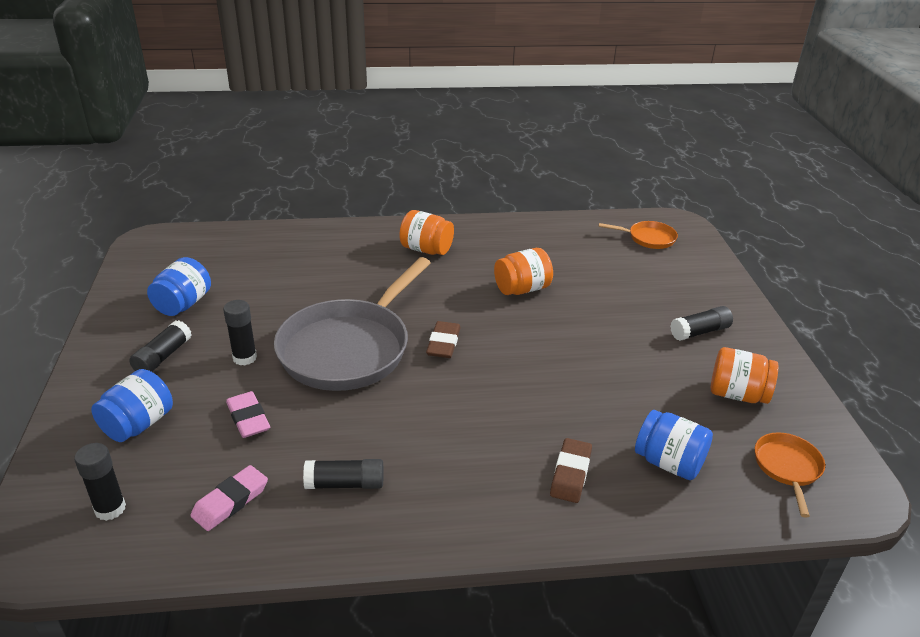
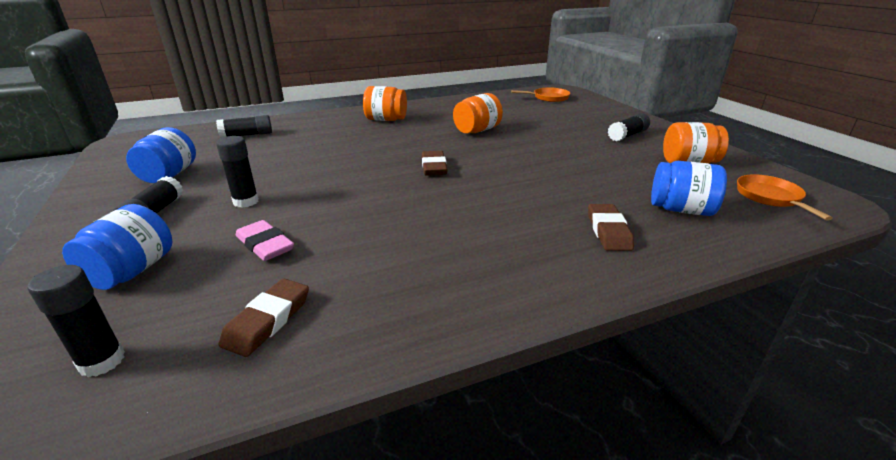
camera: 15 degrees left, 5 degrees down
pink eraser [190,465,268,531] -> brown eraser [219,278,309,357]
grey pan [274,257,431,391] -> none
black glue stick [303,459,383,489] -> black glue stick moved to [216,115,272,138]

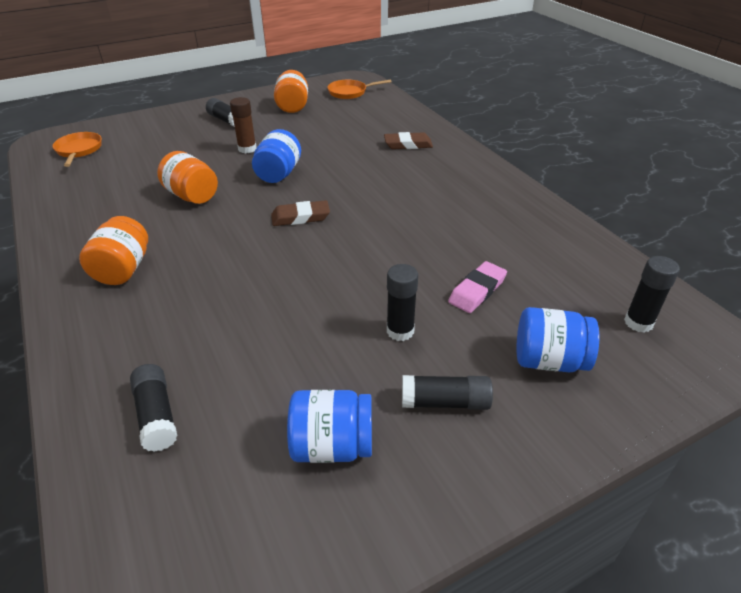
camera: 95 degrees left, 10 degrees up
brown eraser [219,278,309,357] -> none
blue jar [651,161,727,216] -> blue jar moved to [252,129,301,183]
none -> brown glue stick [230,97,257,153]

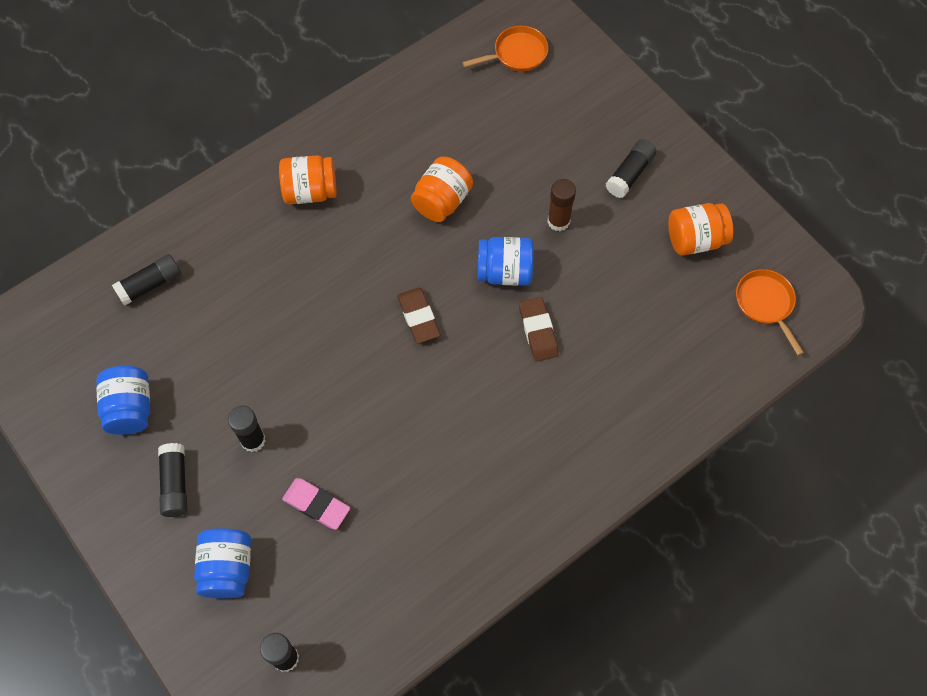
camera: 80 degrees right, 25 degrees up
brown eraser [384,132,433,149] -> brown eraser moved to [519,297,559,362]

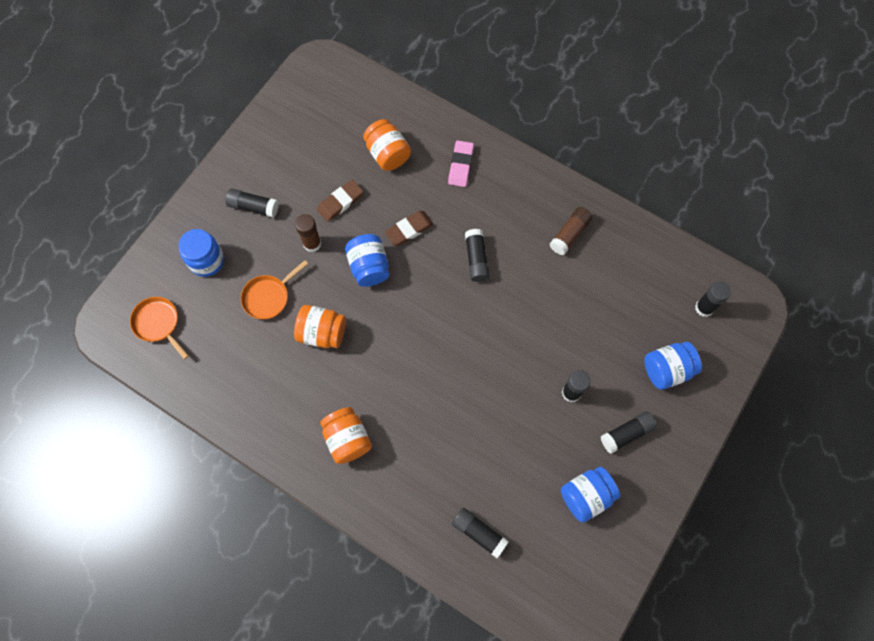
camera: 110 degrees left, 5 degrees up
pink eraser [282,478,350,530] -> pink eraser moved to [448,140,474,187]
brown eraser [397,287,440,343] -> brown eraser moved to [317,180,363,222]
orange jar [668,203,733,256] -> orange jar moved to [363,119,411,171]
orange pan [736,269,804,355] -> orange pan moved to [241,260,308,319]
none -> blue jar [179,229,224,277]
none -> black glue stick [465,229,490,282]
none -> brown glue stick [550,207,592,255]

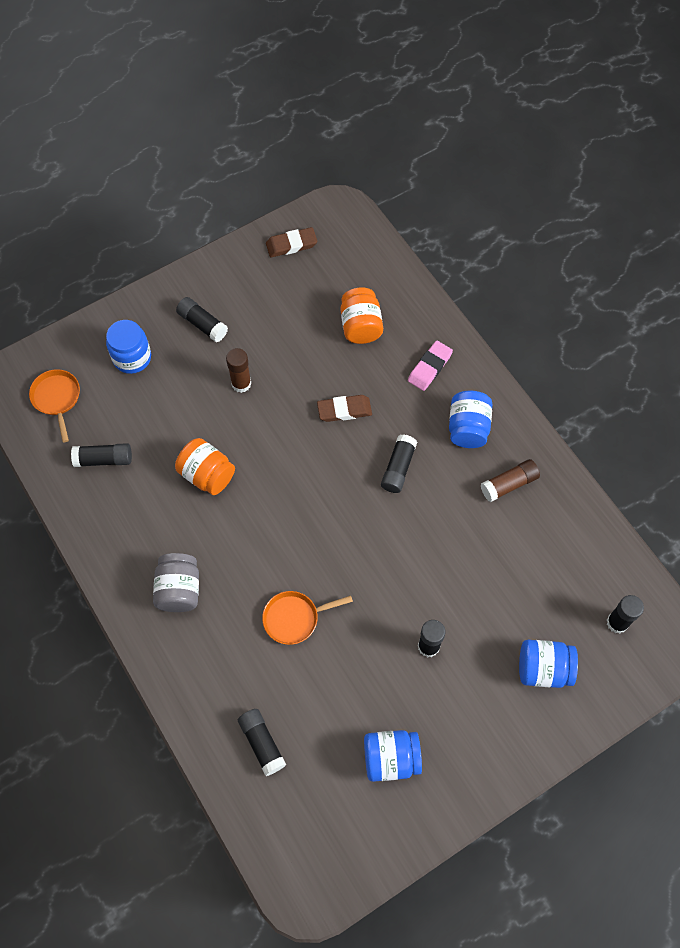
camera: 25 degrees right, 5 degrees down
orange pan [241,260,308,319] -> orange pan moved to [262,591,353,645]
brown eraser [317,180,363,222] -> brown eraser moved to [266,227,317,257]
orange jar [320,407,372,464] -> grey jar [153,553,199,612]
blue jar [345,234,389,287] -> blue jar moved to [449,391,492,448]
black glue stick [601,411,657,454] -> black glue stick moved to [71,443,132,467]

